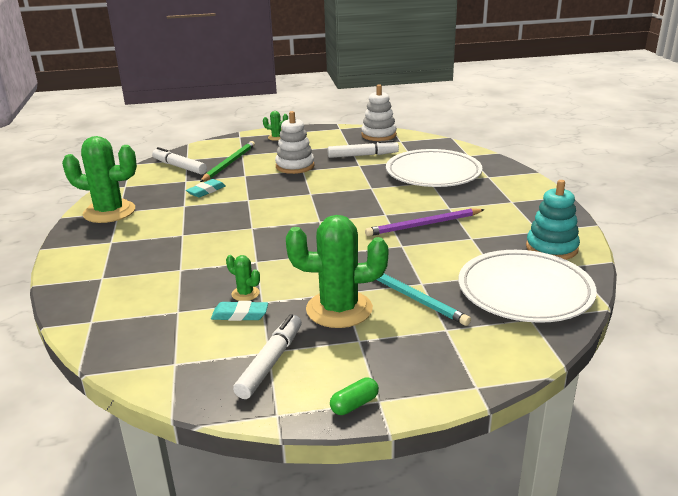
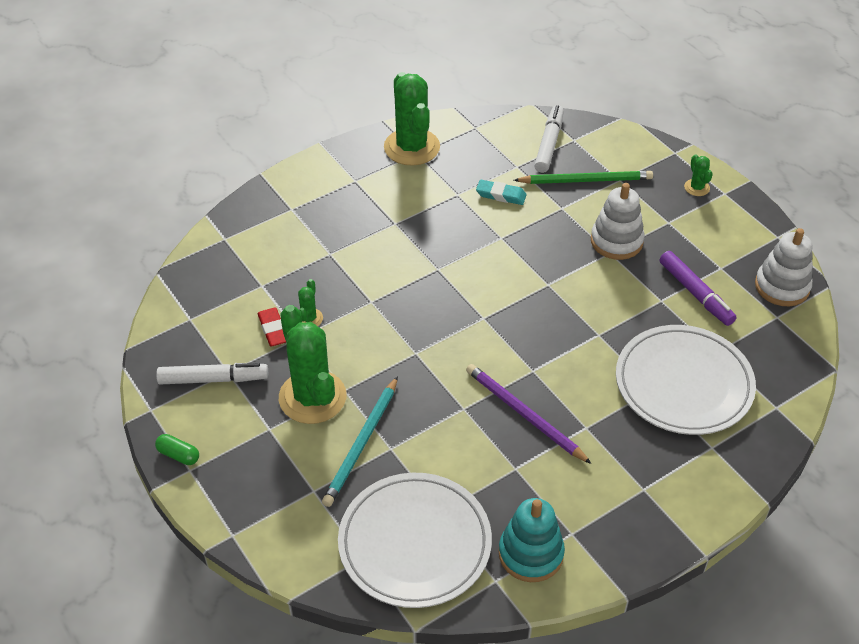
camera: 65 degrees right, 20 degrees up
turquoise eraser [211,301,268,321] -> red eraser [257,307,286,347]
white marker [327,140,399,158] -> purple marker [659,251,737,326]

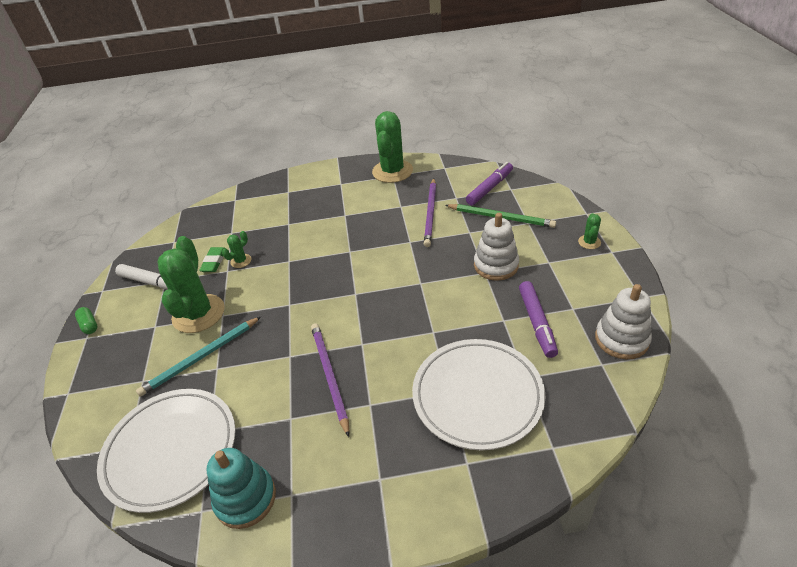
camera: 30 degrees right, 5 degrees down
red eraser [257,307,286,347] -> green eraser [199,247,226,272]
turquoise eraser [476,180,527,205] -> purple pencil [424,178,436,247]
white marker [534,105,564,173] -> purple marker [466,162,513,205]

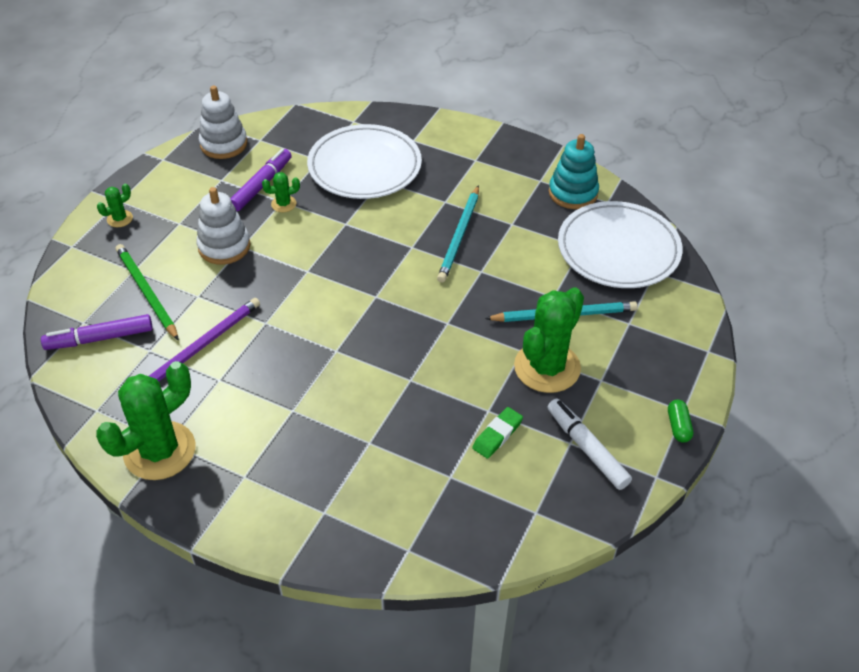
camera: 150 degrees left, 5 degrees up
green cactus [222,231,251,268] -> green cactus moved to [262,172,300,212]
purple pencil [311,323,349,437] -> turquoise pencil [437,185,479,282]

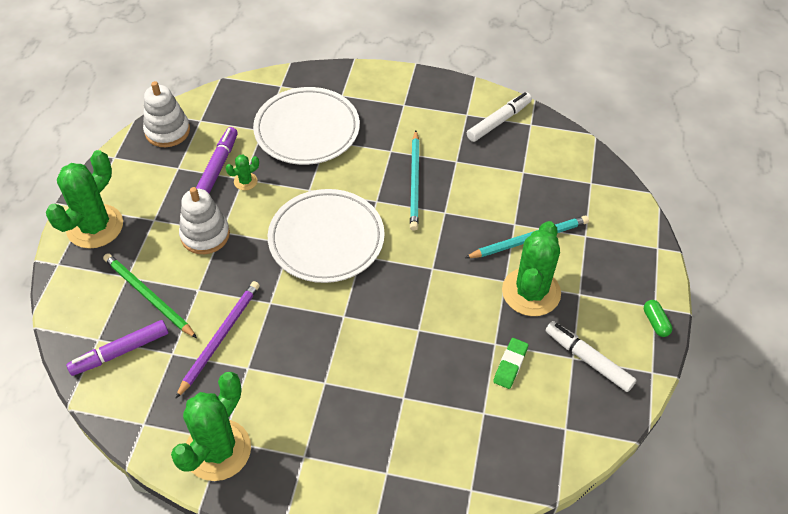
camera: 15 degrees left, 5 degrees up
green cactus [97,184,133,227] -> green cactus [46,150,123,249], size x2.27
turquoise stacking toy [549,134,599,209] -> white marker [467,92,532,142]
white plate [558,201,683,288] -> white plate moved to [268,189,385,283]

